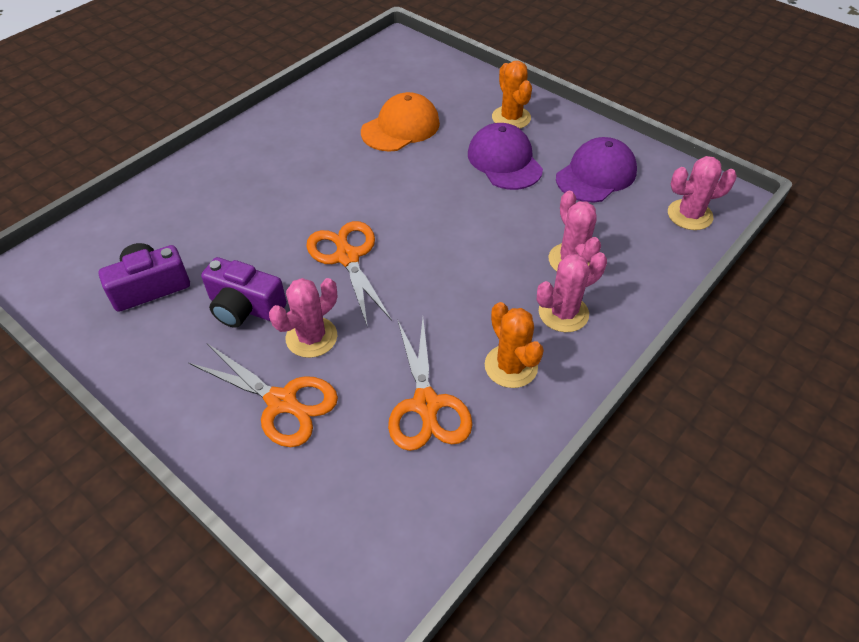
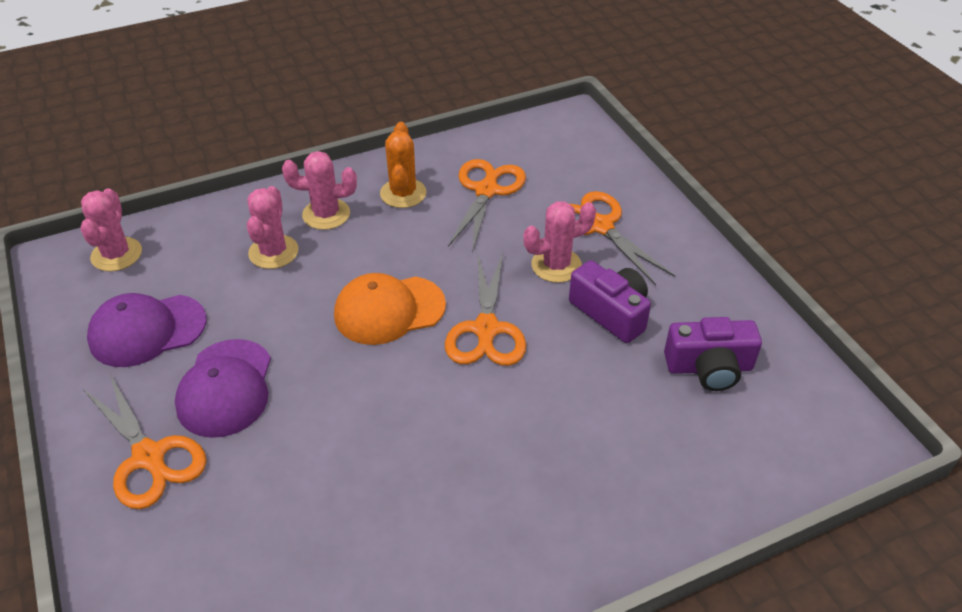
camera: 155 degrees left, 5 degrees down
orange cap [361,92,440,152] -> orange cap moved to [334,273,446,345]
orange cactus [492,61,532,129] -> orange scissors [83,374,207,509]
pink cactus [668,156,737,230] -> pink cactus turned 75 degrees clockwise [80,188,142,271]

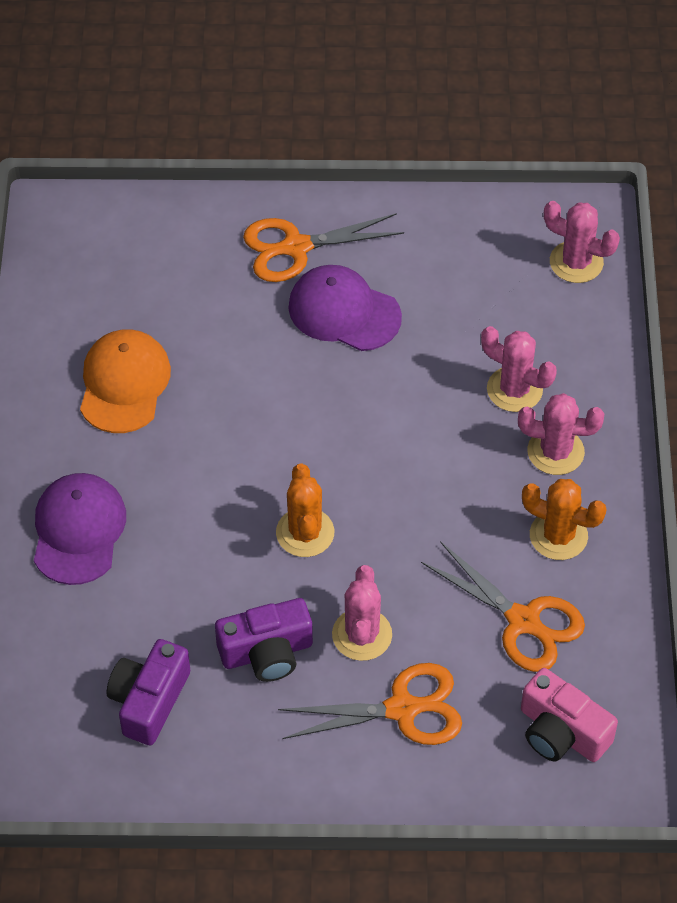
camera: 115 degrees right, 10 degrees up
purple cap [87,293,207,367] -> purple cap moved to [34,473,126,585]
pink cactus [282,151,357,230] -> pink cactus turned 75 degrees clockwise [518,393,604,475]
orange cap [334,273,446,345] -> orange cap moved to [80,329,171,433]
orange scissors [445,253,526,366] -> orange cactus [276,463,334,557]
none -> pink camera [521,668,618,762]

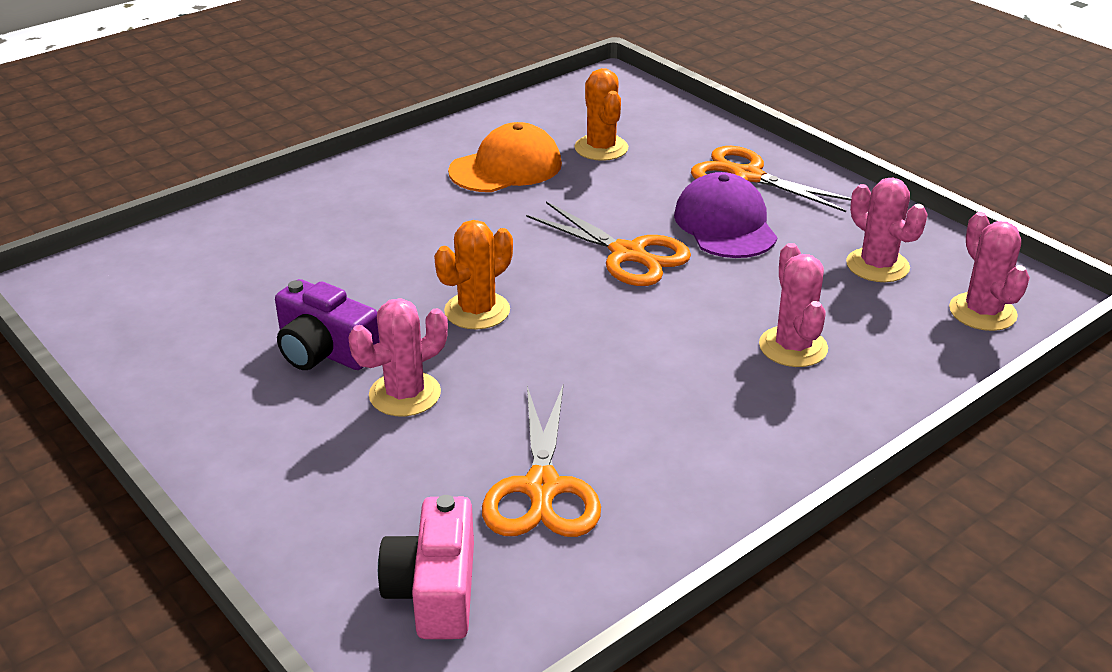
camera: 50 degrees right, 20 degrees down
purple cap [34,473,126,585] -> none
purple camera [107,639,190,746] -> none
orange scissors [278,663,462,745] -> orange scissors moved to [526,201,691,286]
pink cactus [518,393,604,475] -> pink cactus moved to [846,178,928,282]
orange cactus [522,479,607,560] -> orange cactus moved to [574,68,628,161]

